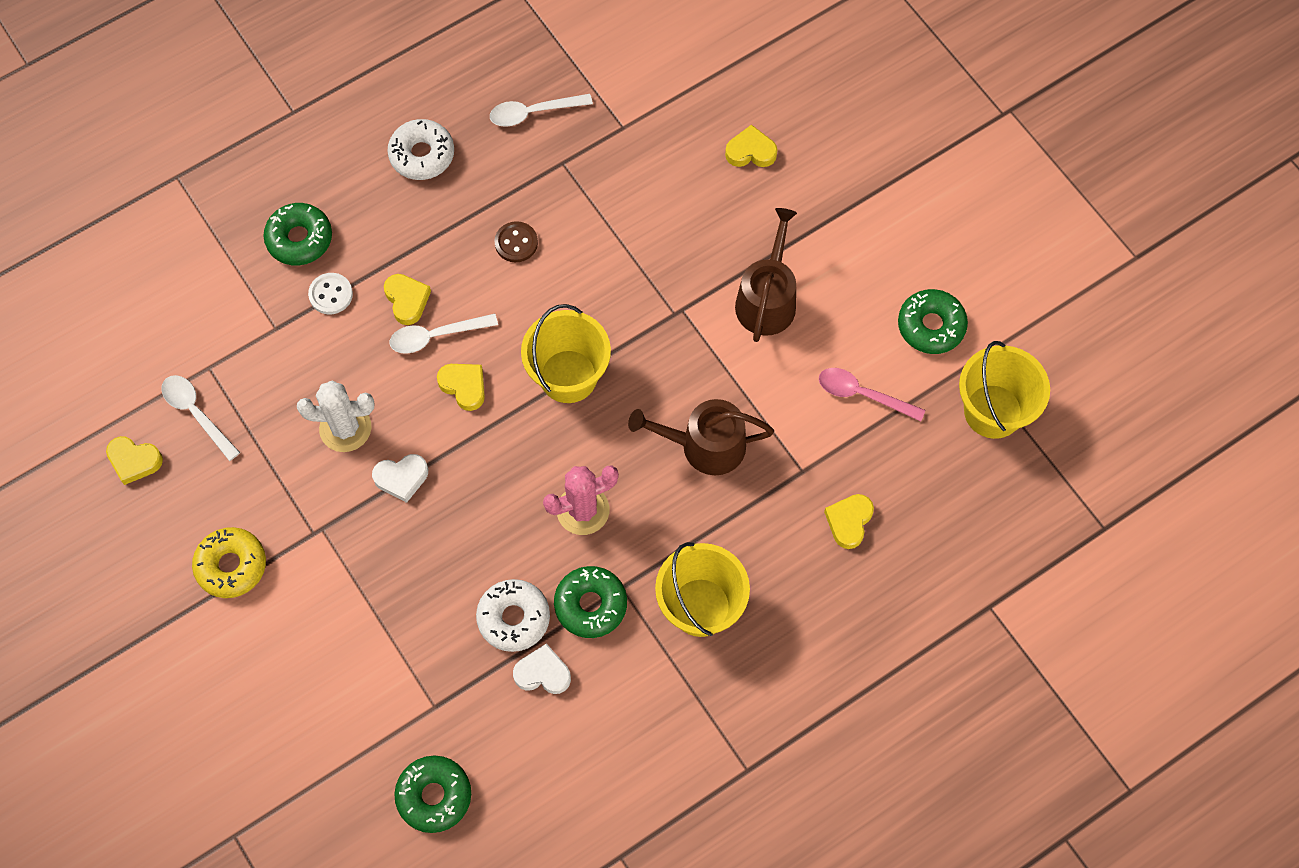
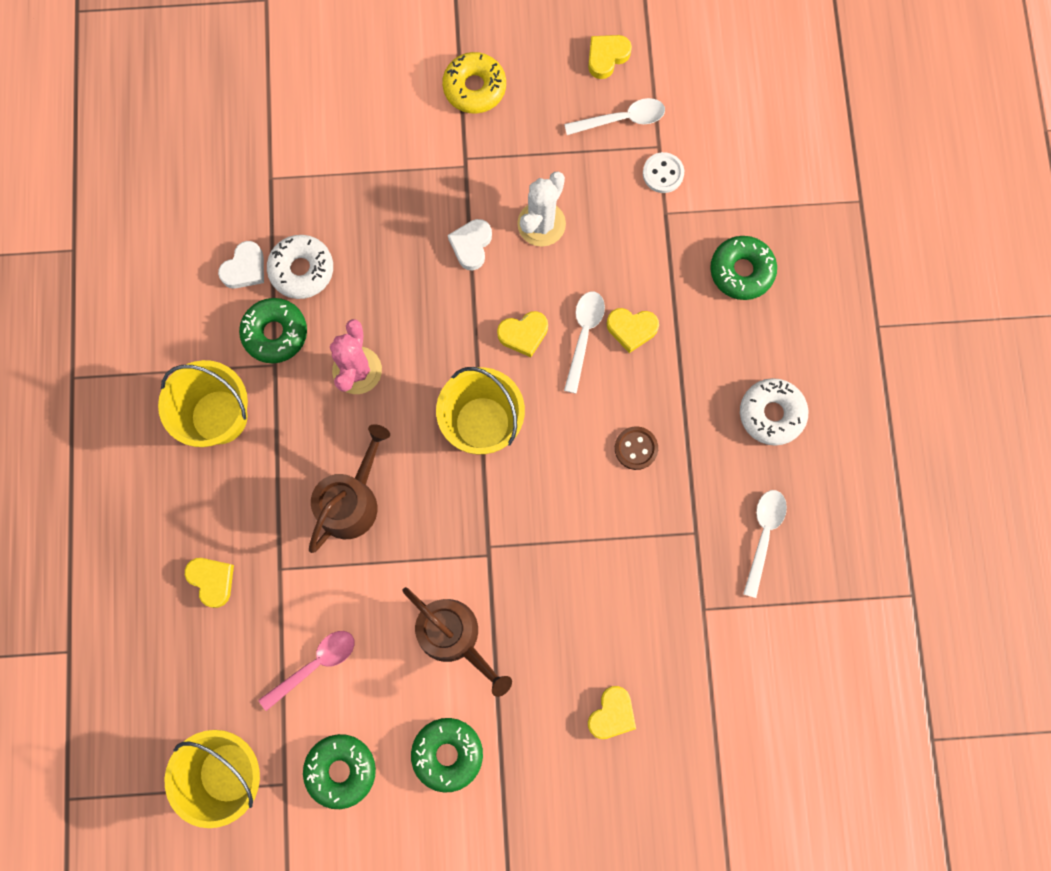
camera: 120 degrees right, 10 degrees up
white button [308,273,353,314] -> white button moved to [643,152,684,193]
green donut [395,755,471,833] -> green donut moved to [411,718,483,793]

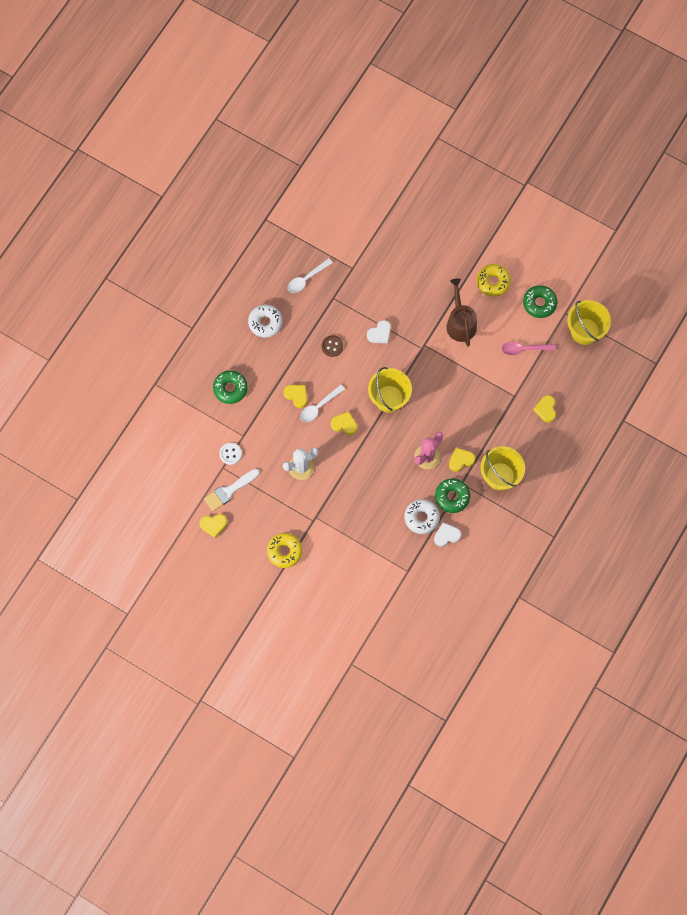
camera: 145 degrees left, 5 degrees down
brown watering can [309,424,390,553] -> none
green donut [411,718,483,793] -> yellow donut [477,264,511,297]
white heart [448,219,492,270] -> white heart moved to [367,320,391,343]
white spoon [564,98,665,135] -> white brush [204,469,260,511]
yellow heart [588,686,636,739] -> yellow heart moved to [449,448,475,472]

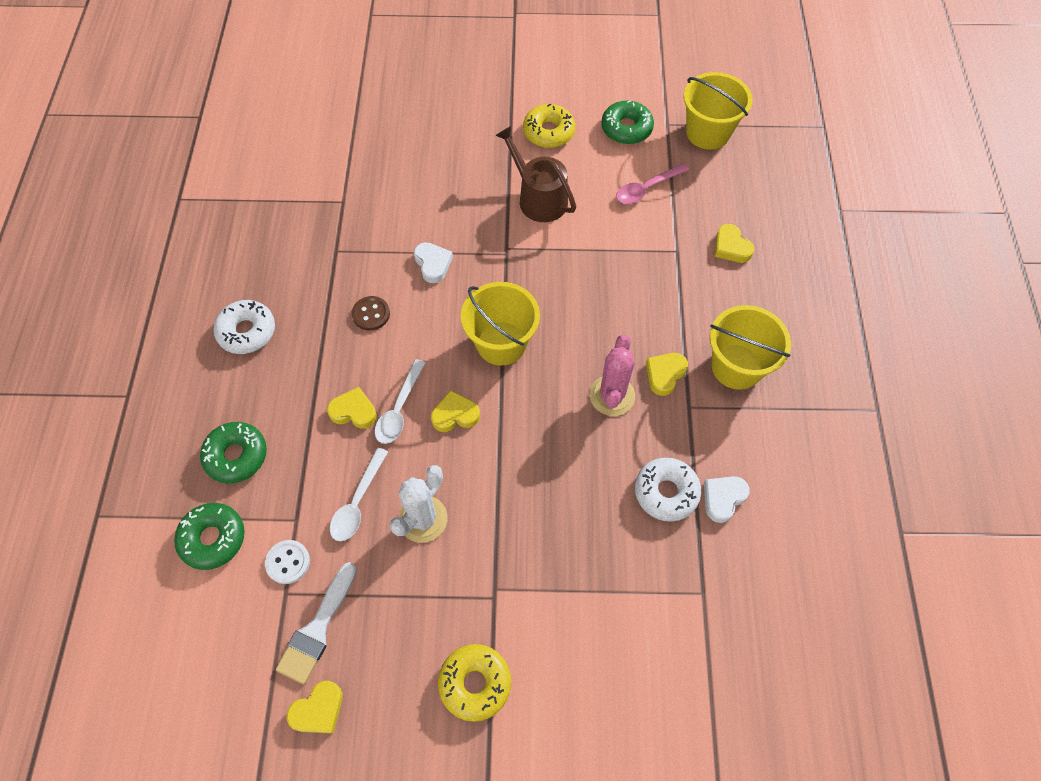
camera: 30 degrees left, 10 degrees down
white spoon [288,258,333,293] -> white spoon moved to [330,448,388,541]
white heart [367,320,391,343] -> white heart turned 45 degrees counterclockwise [414,242,453,283]
green donut [435,478,470,513] -> green donut moved to [174,503,245,570]

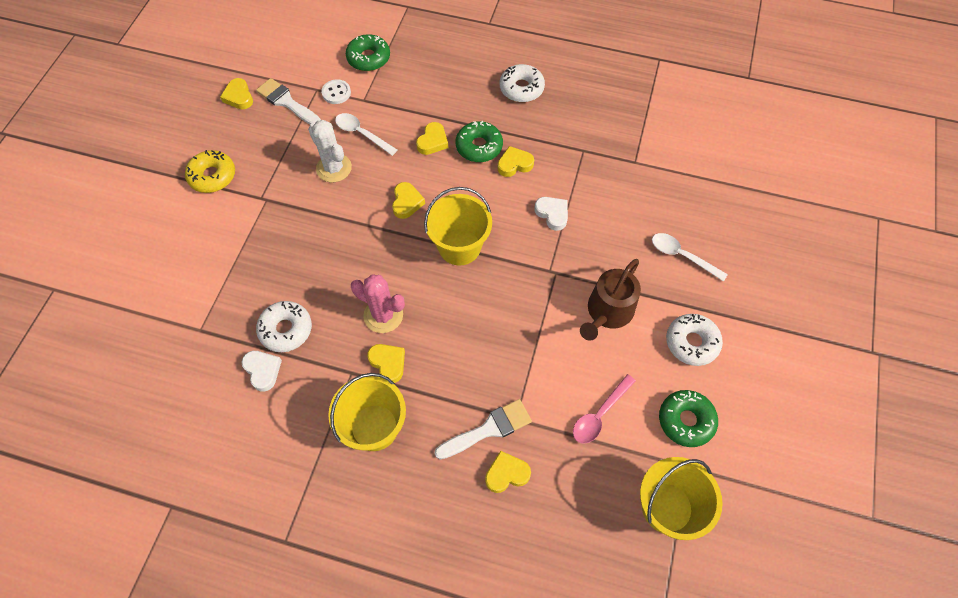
camera: 105 degrees right, 0 degrees up
green donut [200,422,267,484] -> green donut moved to [456,121,503,162]
brown button [352,296,390,331] -> yellow heart [498,146,534,177]
white spoon [375,359,425,444] -> white spoon moved to [652,233,728,282]
white heart [414,242,453,283] -> white heart turned 120 degrees counterclockwise [534,197,568,231]
brown watering can [495,126,576,222] -> brown watering can turned 150 degrees clockwise [580,259,641,341]
yellow donut [523,104,575,148] -> white donut [666,314,723,366]
pink spoon [616,163,689,204] -> pink spoon turned 120 degrees counterclockwise [573,374,636,444]
none -> white brush [434,399,532,460]

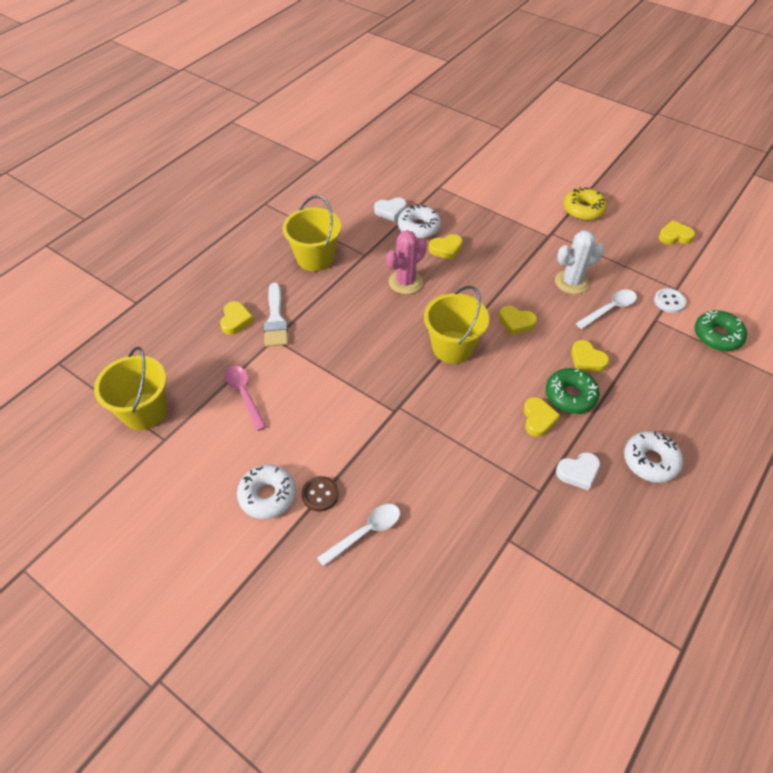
camera: 110 degrees right, 10 degrees down
white brush [256,78,321,125] -> none
yellow heart [367,344,405,383] -> yellow heart moved to [429,234,463,260]
white heart [534,197,568,231] -> white heart moved to [556,452,600,491]
brown watering can [580,259,641,341] -> none
green donut [659,390,718,447] -> none
none -> brown button [302,476,339,511]

